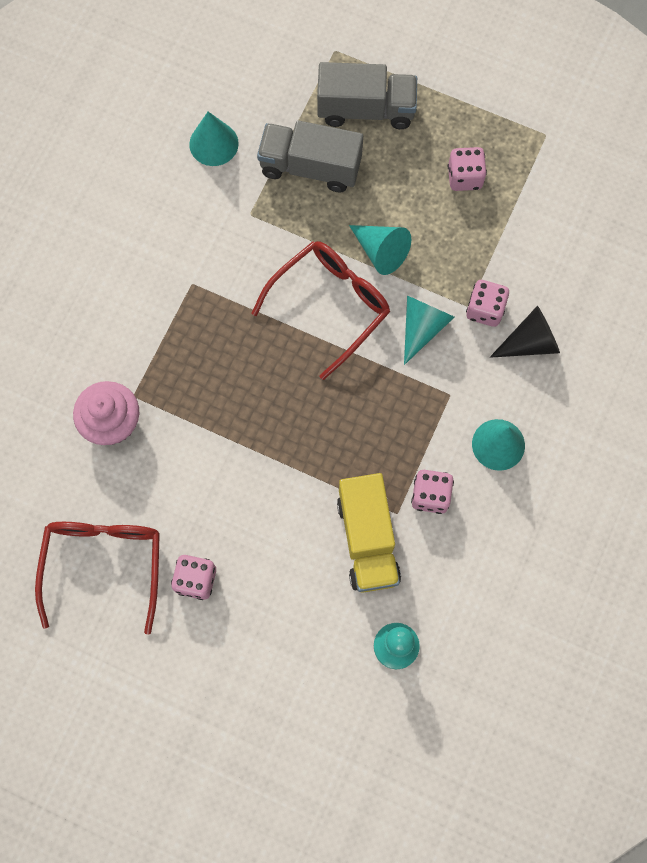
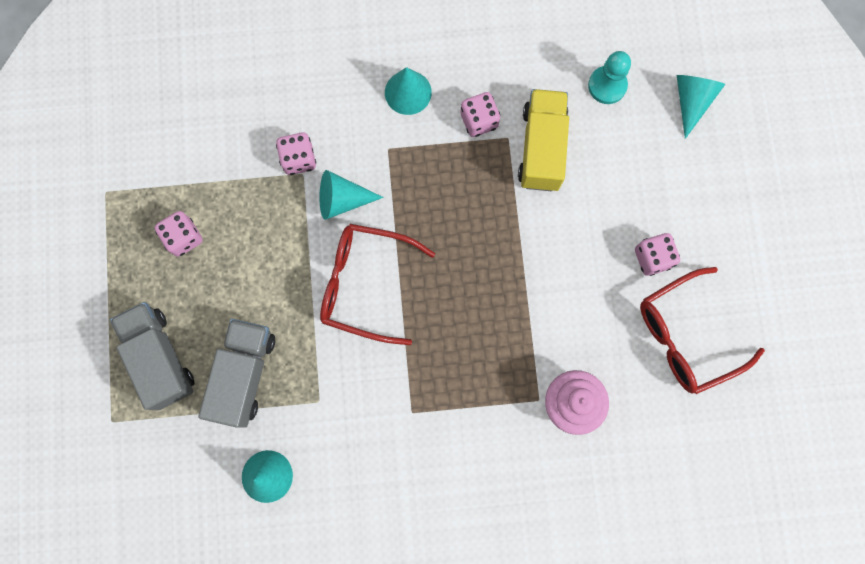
camera: 120 degrees left, 5 degrees up
grey truck [257,120,363,193] -> grey truck turned 150 degrees counterclockwise [198,319,275,428]
yellow truck [337,473,401,593] -> yellow truck turned 45 degrees counterclockwise [518,89,569,191]
turquoise cone [349,225,411,275] -> turquoise cone moved to [677,75,725,139]
black cone [490,306,560,358] -> none

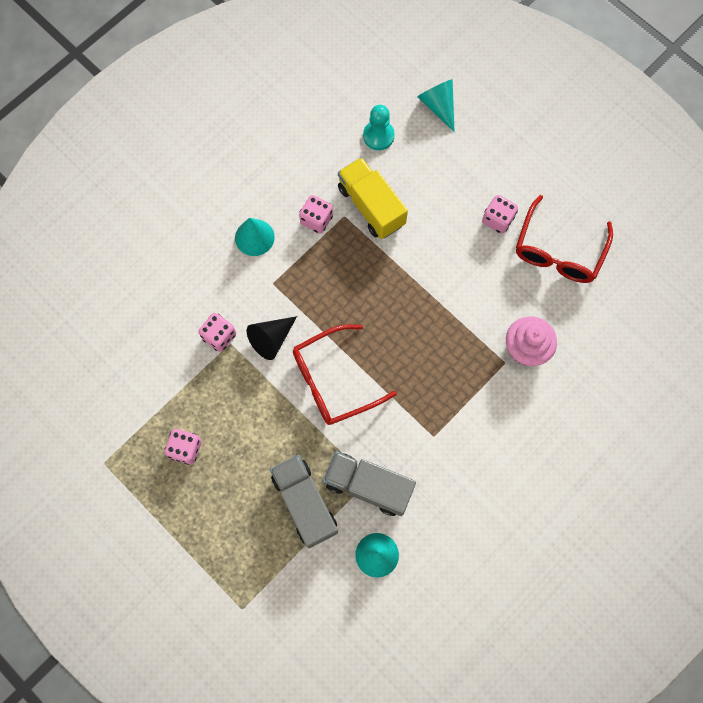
camera: 40 degrees left, 5 degrees down
grey truck [110,302,194,411] -> grey truck moved to [323,451,416,516]
turquoise cone [319,170,384,220] -> black cone [247,316,297,360]

